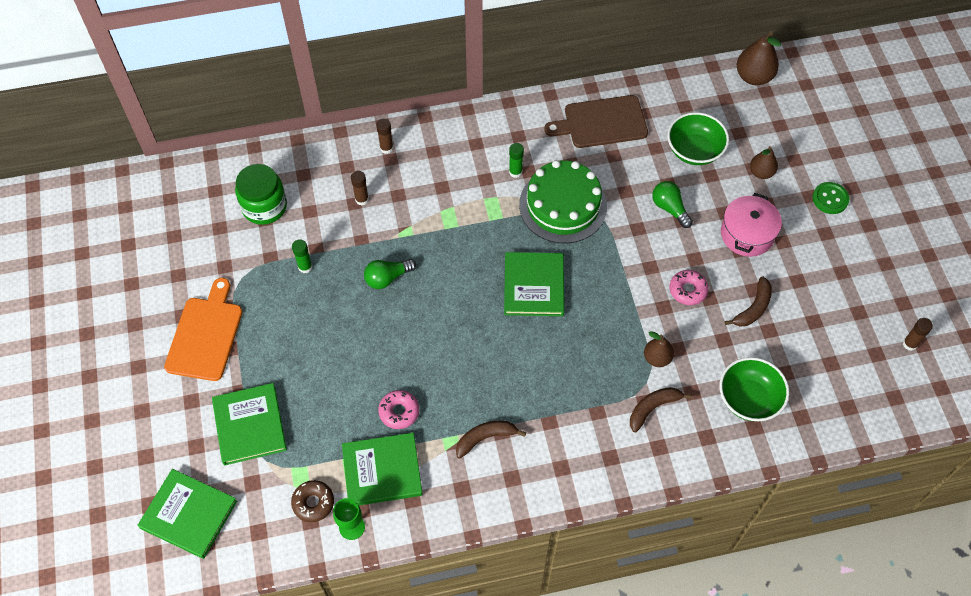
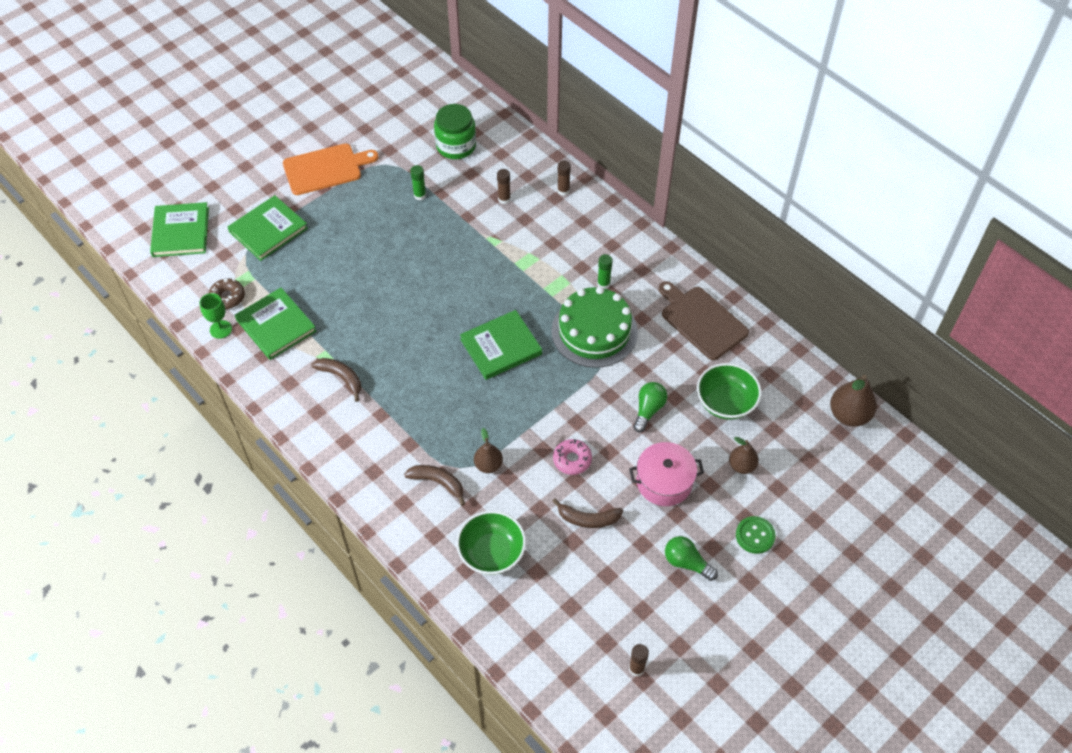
camera: 60 degrees right, 5 degrees down
green light bulb [364,259,416,289] -> green light bulb moved to [665,536,718,581]
pink donut [378,390,419,429] -> none

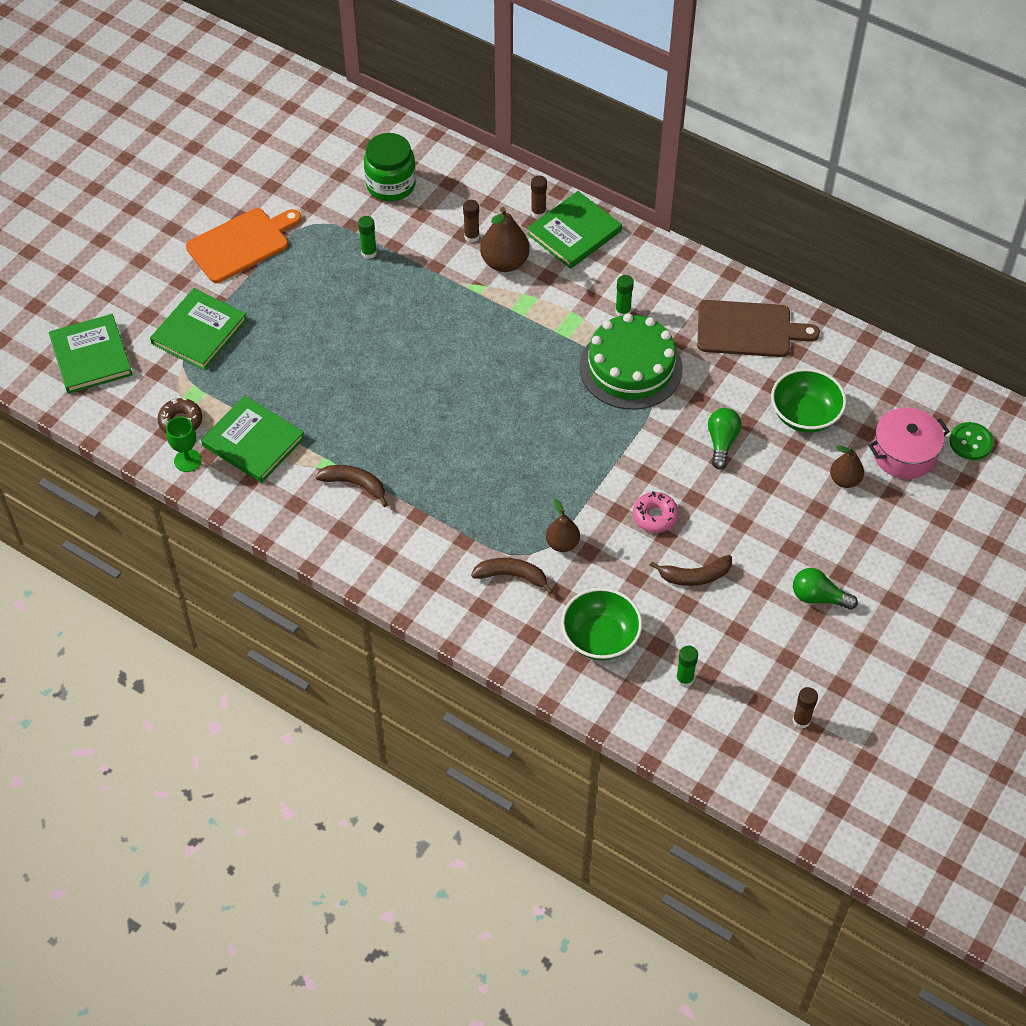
camera: 15 degrees left, 0 degrees up
green book [460,310,542,380] -> green book moved to [527,191,622,269]
pink pot [629,442,704,506] -> pink pot moved to [868,407,950,479]
brown cutting board [659,281,749,360] -> brown cutting board turned 150 degrees clockwise [697,300,820,357]
green button [736,516,776,554] -> green button moved to [949,422,994,460]
brown pear [830,375,877,427] -> brown pear moved to [480,207,530,272]
none -> green glue stick [676,646,698,687]

